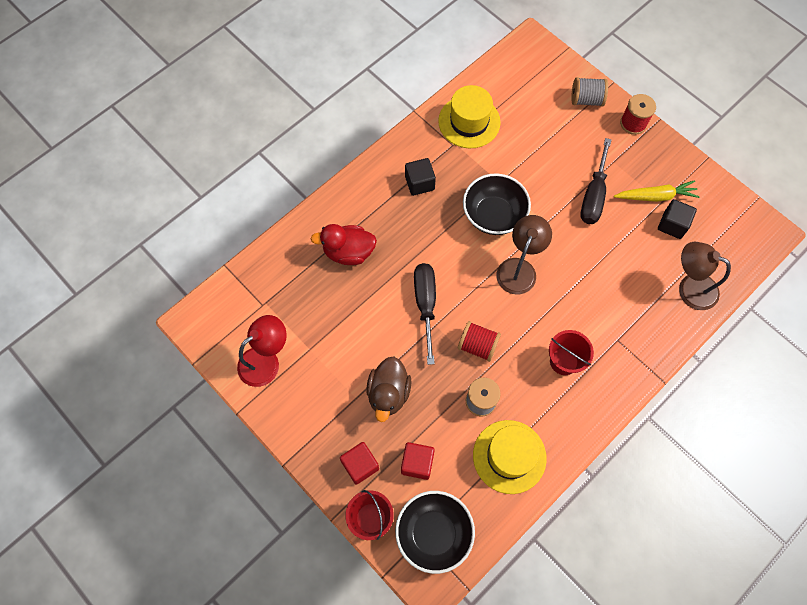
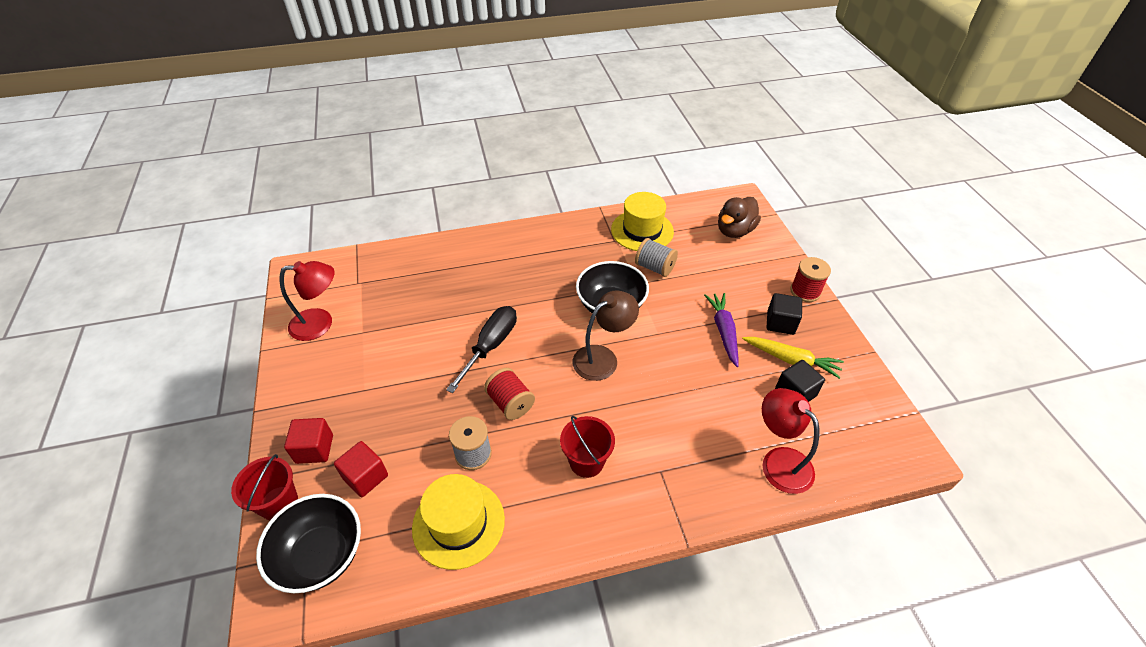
camera: 30 degrees right, 20 degrees down
red duck [310,224,377,265] -> none
brown duck [366,356,411,422] -> brown duck moved to [718,197,761,238]
black cube [405,158,436,196] -> black cube moved to [767,293,802,335]
grey spool [571,77,608,107] -> grey spool moved to [635,238,678,277]
black screwdriver [580,138,612,224] -> purple carrot [704,293,739,367]
brown lamp [679,242,731,310] -> red lamp [762,388,819,494]

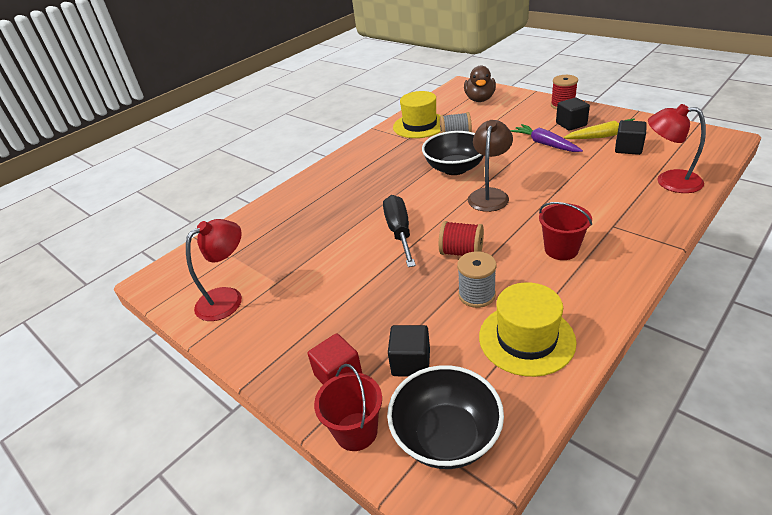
camera: 30 degrees left, 10 degrees down
red cube [334,441,388,497] -> black cube [388,325,430,376]

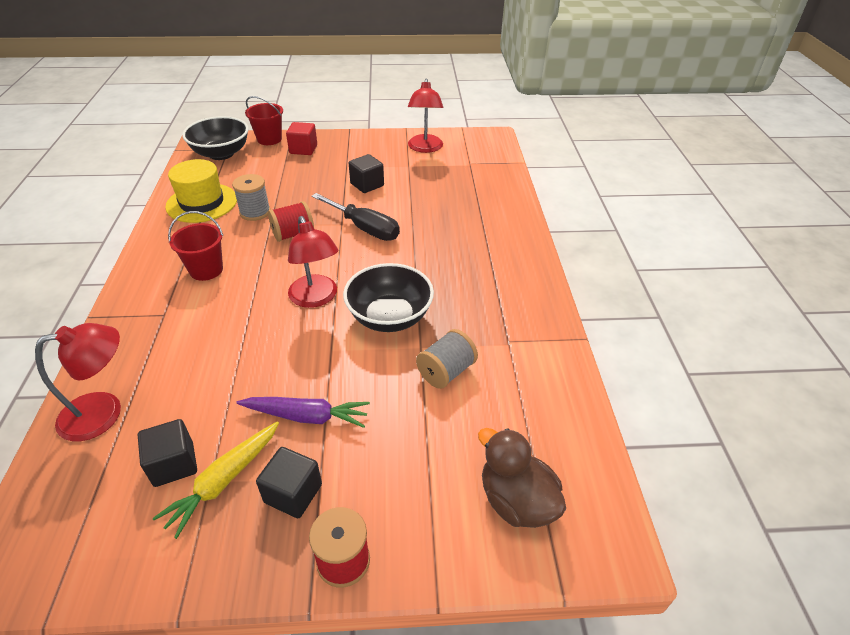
camera: 130 degrees right, 5 degrees up
black cube [388,325,430,376] -> black cube moved to [349,154,384,193]
yellow hat [393,91,441,138] -> none
brown lamp [468,120,513,212] -> red lamp [288,216,338,308]

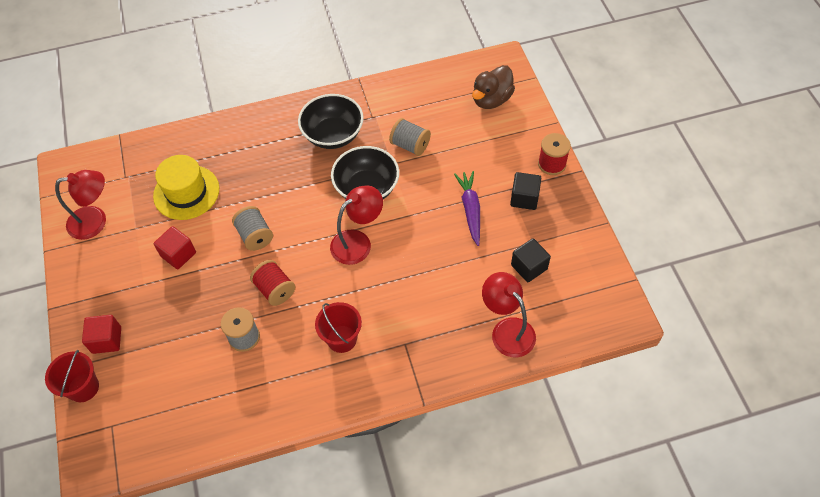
camera: 100 degrees left, 15 degrees up
yellow carrot [153,422,279,539] -> none
yellow hat [165,159,237,223] -> yellow hat moved to [153,155,219,220]
black bowl [182,116,248,160] -> black bowl moved to [298,94,364,149]
black screwdriver [312,193,400,241] -> grey spool [232,206,273,251]
black cube [349,154,384,193] -> red cube [153,226,196,269]

